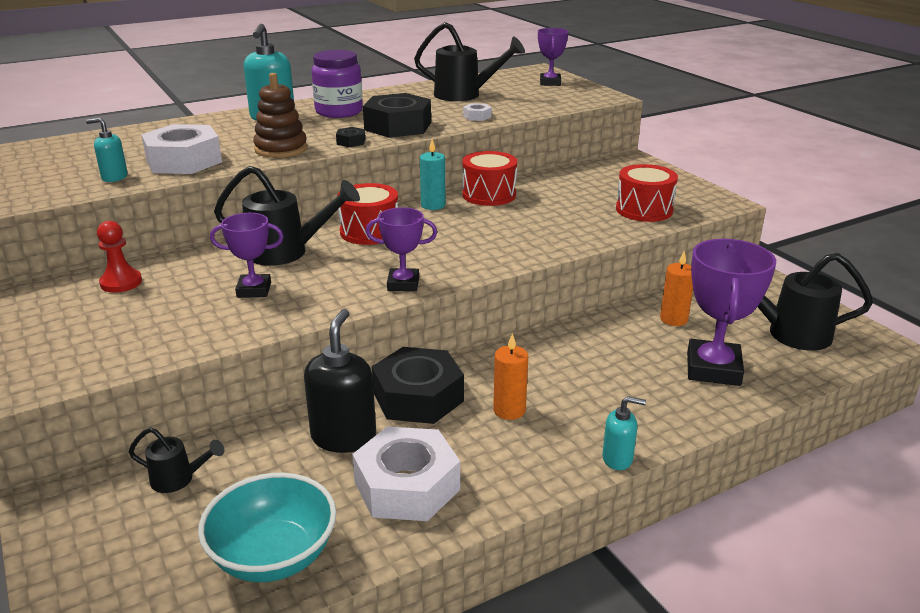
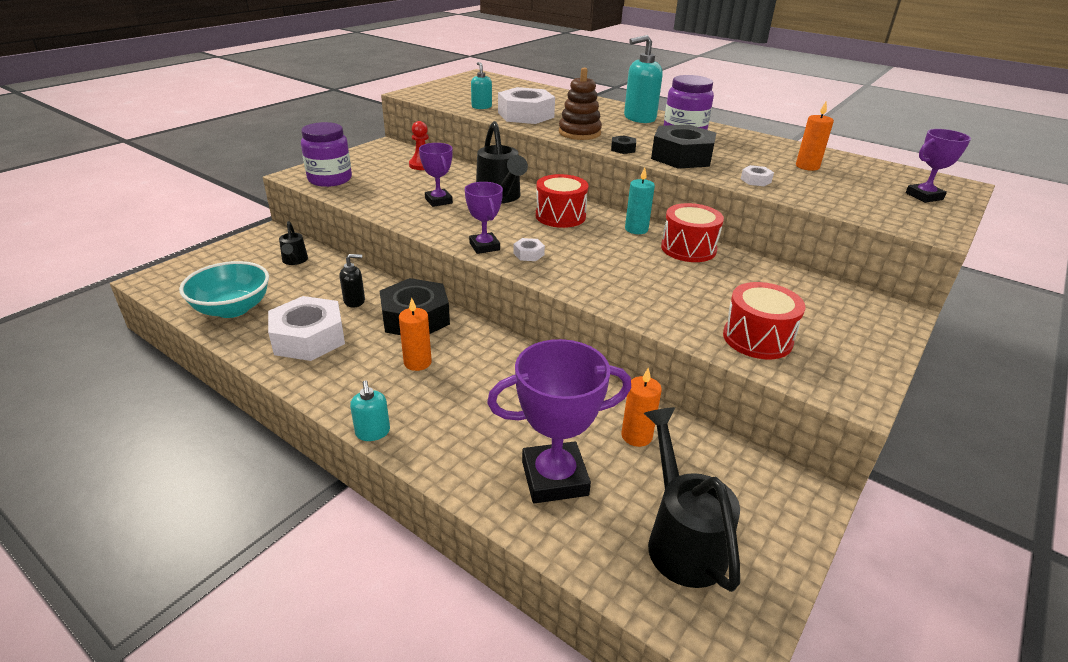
camera: 65 degrees right, 5 degrees up
black soap dispenser [304,309,376,453] -> black soap dispenser [339,254,365,307], size x0.56
black watering can [414,22,525,101] -> orange candle [796,102,834,171]
none -> purple jar [301,122,352,187]
none -> white nut [513,238,545,261]

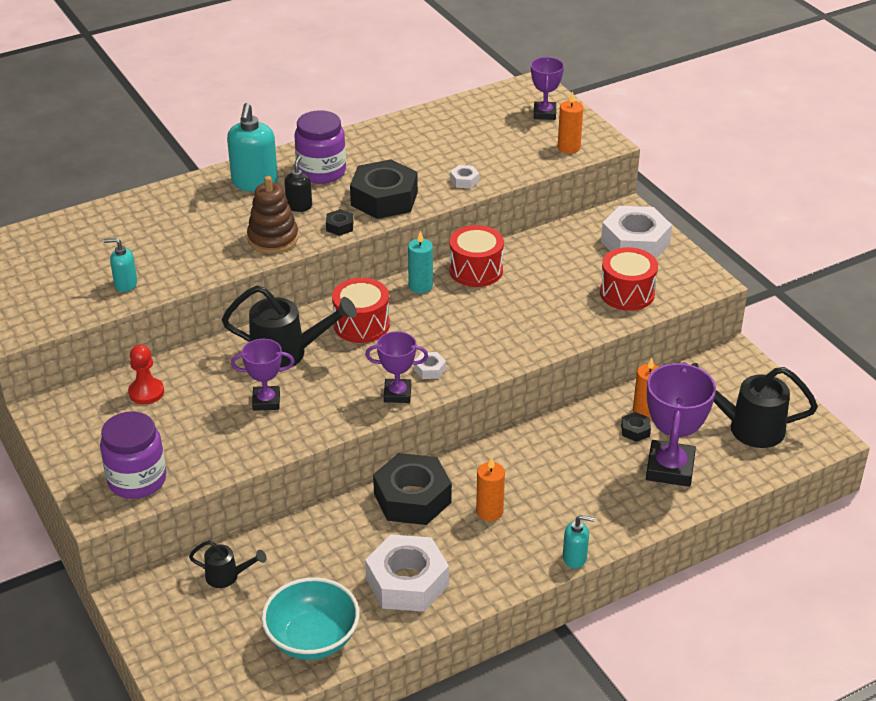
camera: 65 degrees left, 5 degrees up
black soap dispenser [339,254,365,307] -> black soap dispenser moved to [284,156,312,212]
white nut [498,87,555,124] -> white nut moved to [601,206,672,259]
orange candle [796,102,834,171] -> orange candle moved to [558,92,583,154]
none -> black nut [621,412,651,442]

